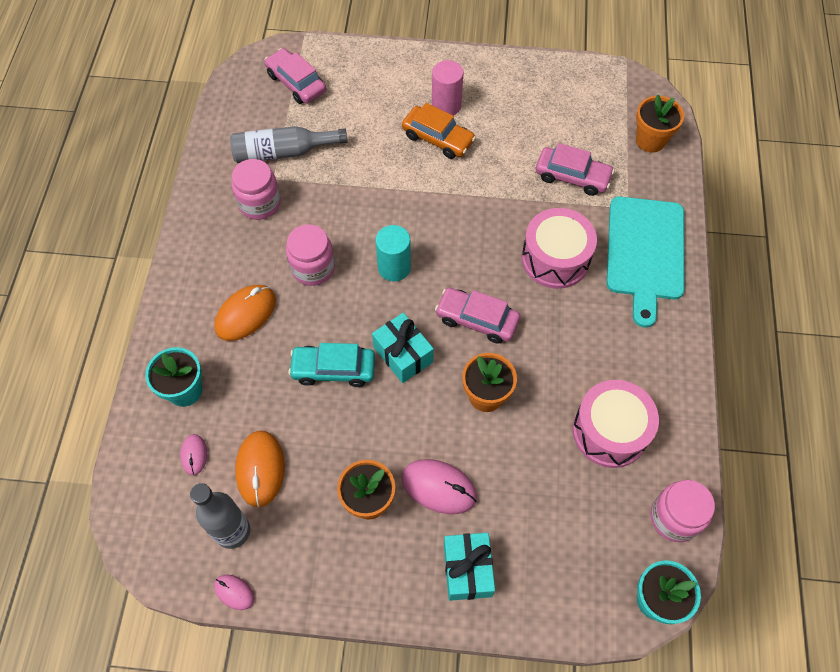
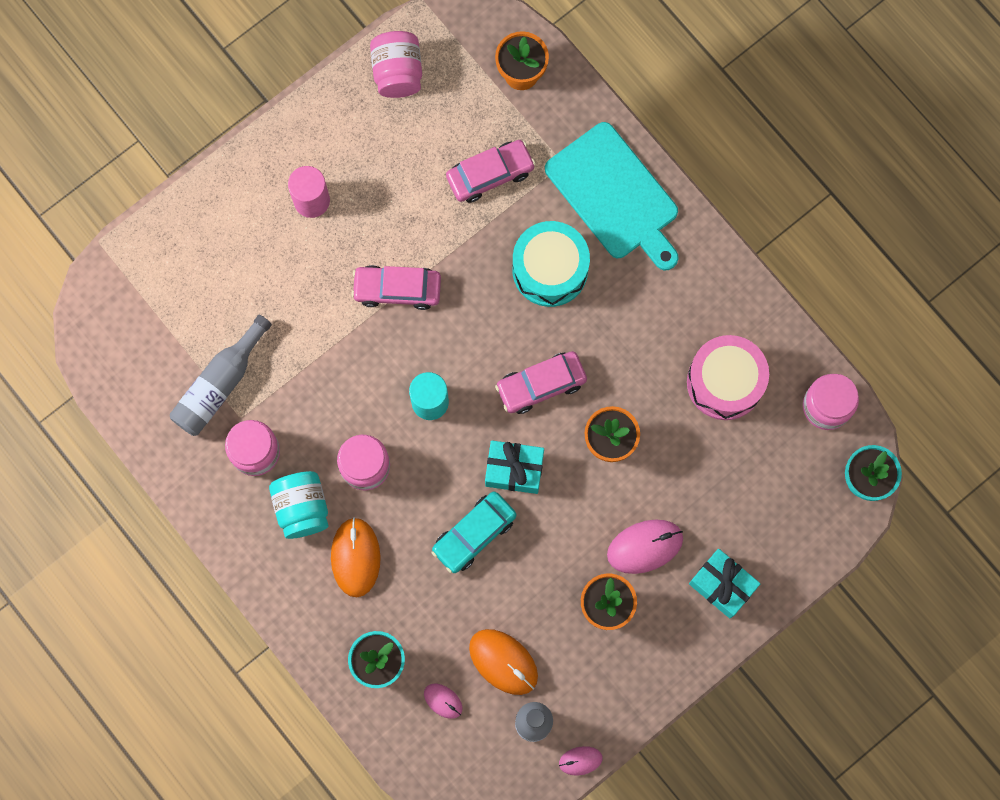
camera: 45 degrees left, 15 degrees up
pink car [264,48,326,104] -> pink car moved to [351,265,441,310]
orange car [402,103,476,159] -> none
pink drum [521,208,597,289] -> turquoise drum [512,221,590,307]
none -> turquoise jar [269,471,329,539]
none -> pink jar [370,31,422,98]

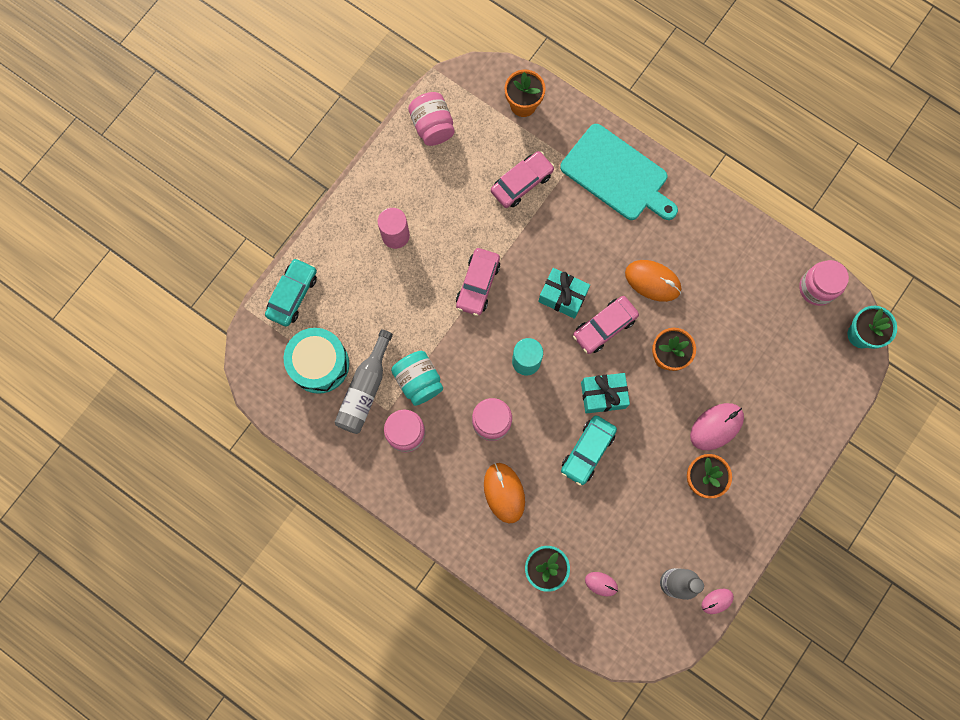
camera: 15 degrees left, 0 degrees up
turquoise jar [269,471,329,539] -> turquoise jar moved to [391,351,443,406]
pink car [351,265,441,310] -> pink car turned 60 degrees counterclockwise [456,248,500,316]
orange mouse [469,629,538,695] -> orange mouse moved to [625,260,681,302]
turquoise drum [512,221,590,307] -> turquoise drum moved to [284,328,349,394]
pink drum [687,335,769,420] -> none
turquoise gift [689,549,761,619] -> turquoise gift moved to [538,268,590,319]
none -> turquoise car [265,258,317,327]

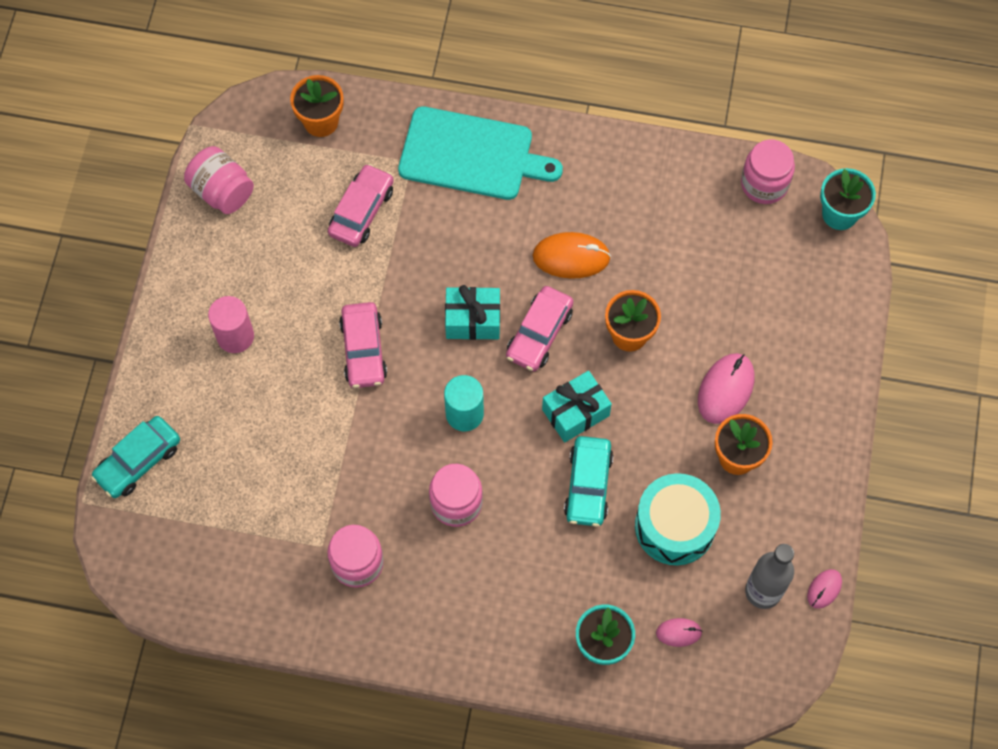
camera: 25 degrees left, 10 degrees down
turquoise car [265,258,317,327] -> turquoise car turned 135 degrees counterclockwise [91,416,180,498]
turquoise drum [284,328,349,394] -> turquoise drum moved to [635,473,721,565]
grey bottle [335,329,393,434] -> none
turquoise jar [391,351,443,406] -> none
orange mouse [484,463,525,523] -> none

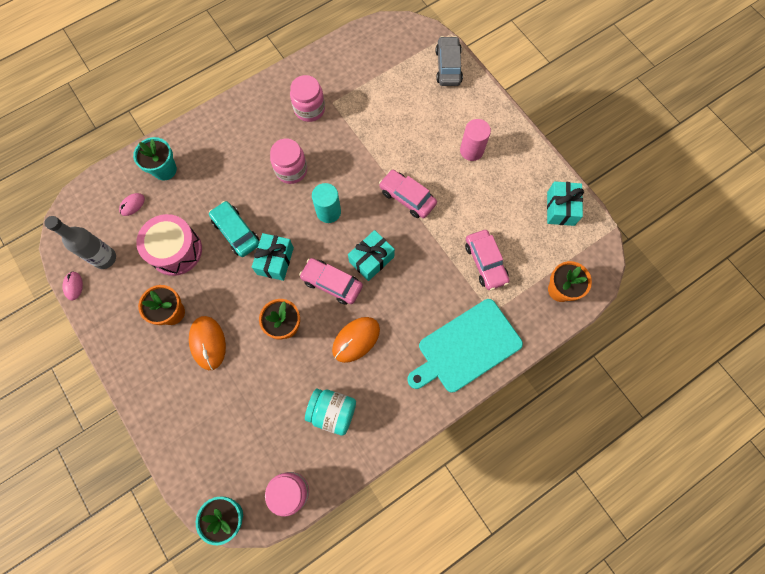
camera: 135 degrees right, 5 degrees up
turquoise car [91,416,180,498] -> grey car [435,36,463,86]
pink jar [184,146,254,214] -> turquoise gift [547,181,584,226]
pink car [506,286,574,371] -> pink car turned 45 degrees counterclockwise [299,258,363,305]
turquoise drum [635,473,721,565] -> pink drum [136,214,202,276]
pink mouse [698,353,754,424] -> orange mouse [189,316,226,370]
none -> turquoise jar [305,389,356,436]

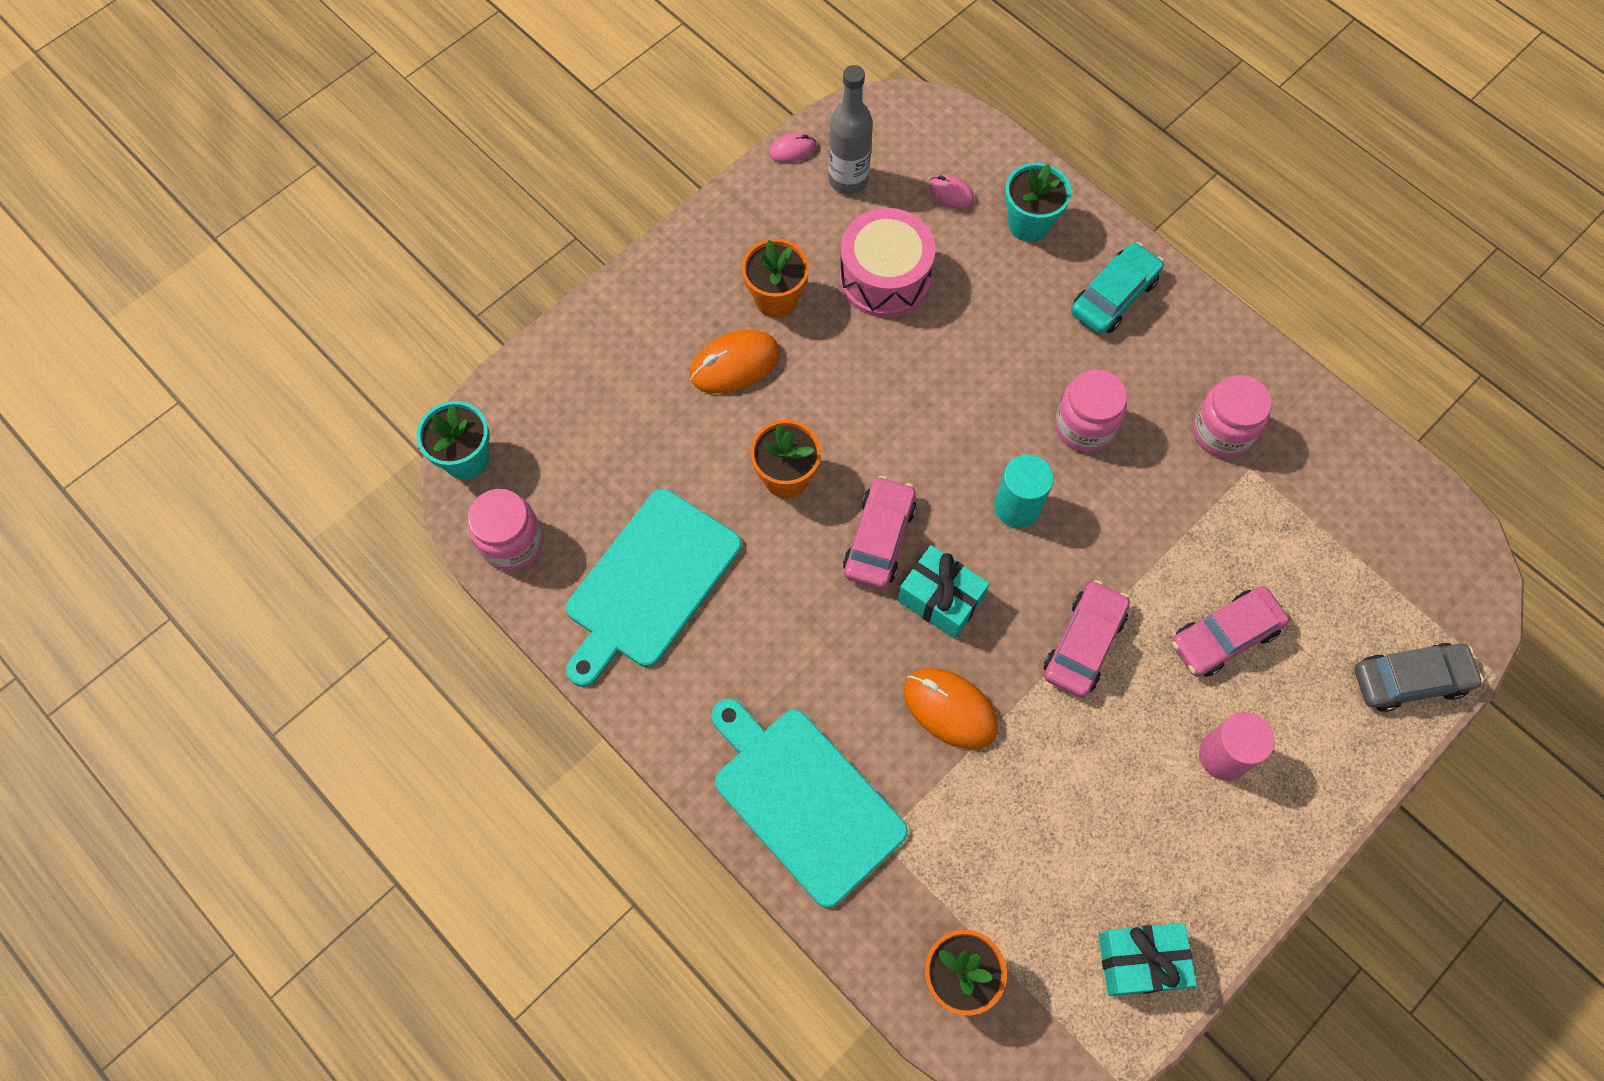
camera: 80 degrees right, 5 degrees down
turquoise car [209,201,259,257] -> turquoise car moved to [1071,242,1164,334]
turquoise gift [252,233,294,281] -> none
turquoise jar [305,389,356,436] -> turquoise cutting board [566,489,742,687]
orange mouse [332,317,380,363] -> orange mouse moved to [904,668,998,749]
pink car [465,230,510,290] -> pink car moved to [1171,586,1289,677]

